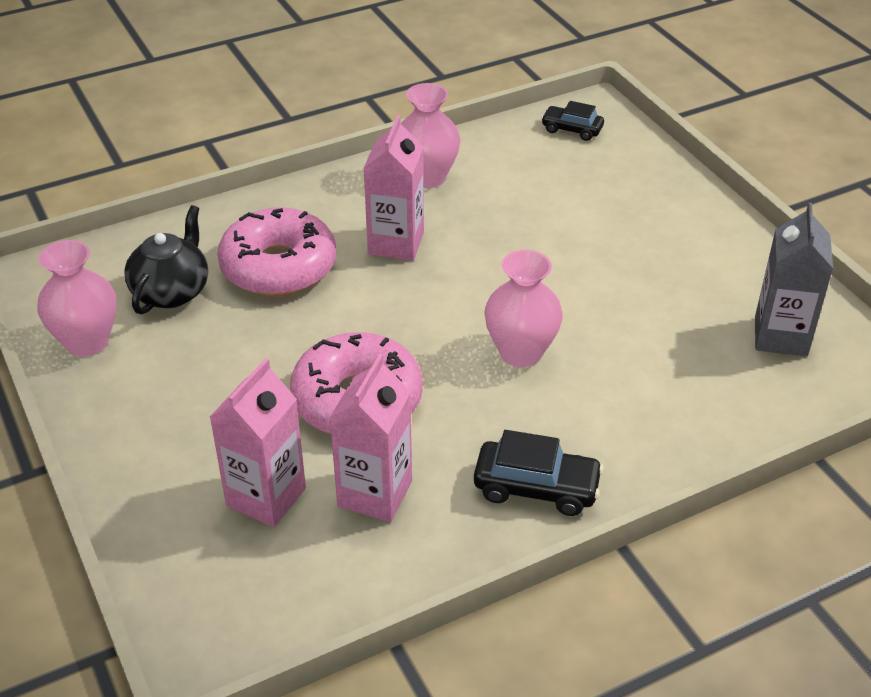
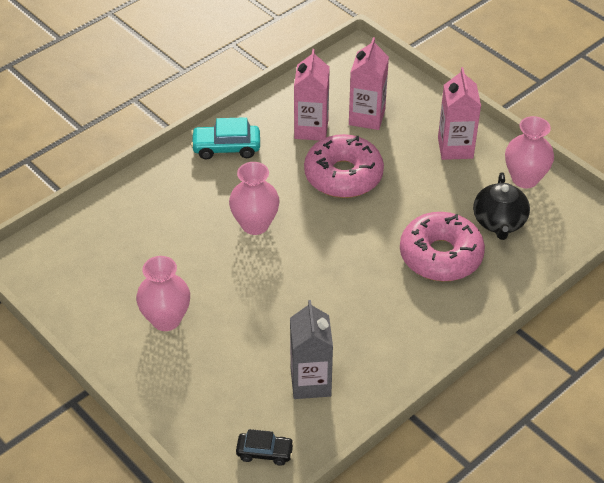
camera: 165 degrees right, 5 degrees up
pink carton [363,115,424,261] -> pink carton moved to [438,67,481,160]
pink vase [401,83,460,188] -> pink vase moved to [136,256,190,331]
black car [474,430,604,516] -> turquoise car [191,117,260,160]
grey carton [755,203,833,356] -> grey carton moved to [290,300,333,399]

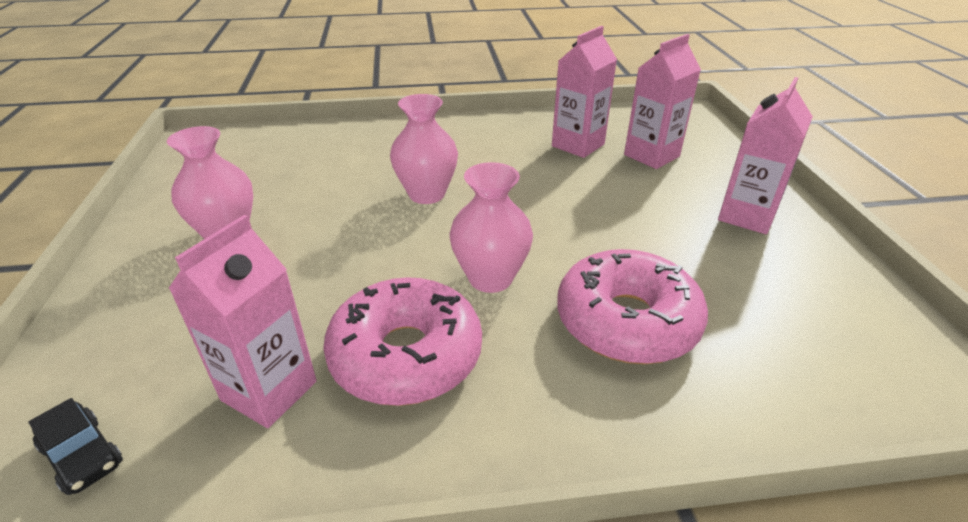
camera: 35 degrees right, 10 degrees down
turquoise car [191,117,260,160] -> none
grey carton [290,300,333,399] -> pink carton [169,215,317,428]
pink donut [304,134,384,198] -> pink donut moved to [323,277,482,406]
black teapot [473,172,530,240] -> none
pink vase [505,116,554,188] -> pink vase moved to [449,162,533,293]

